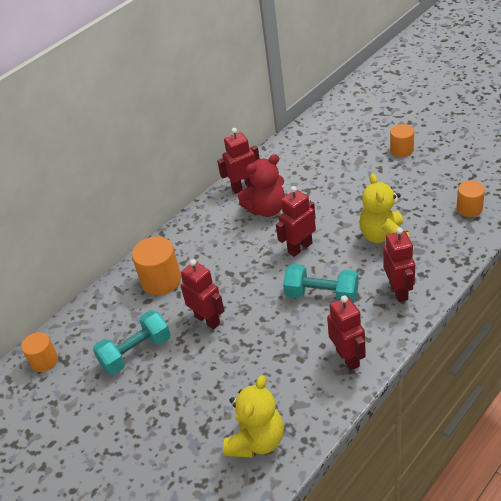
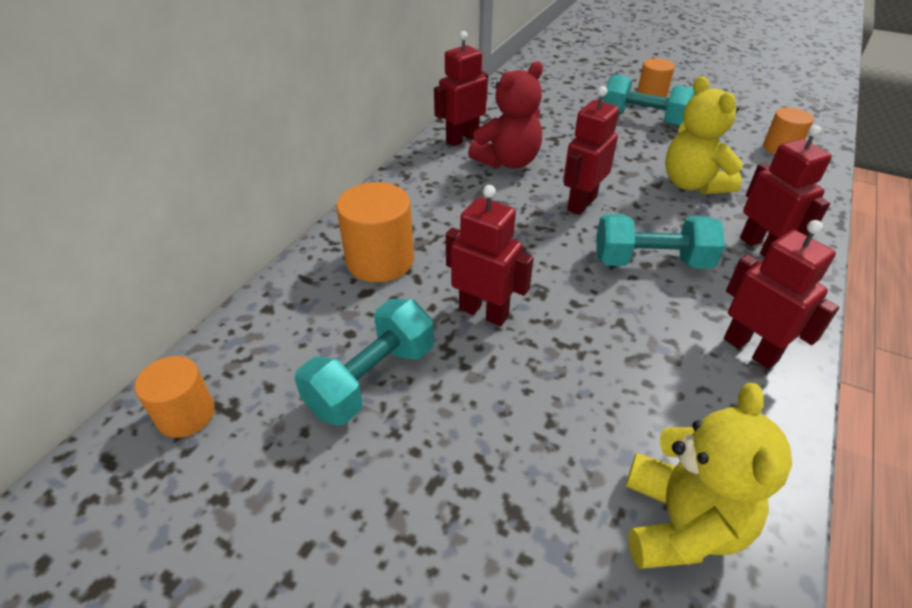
camera: 20 degrees left, 0 degrees up
none -> turquoise dumbbell [603,74,695,126]

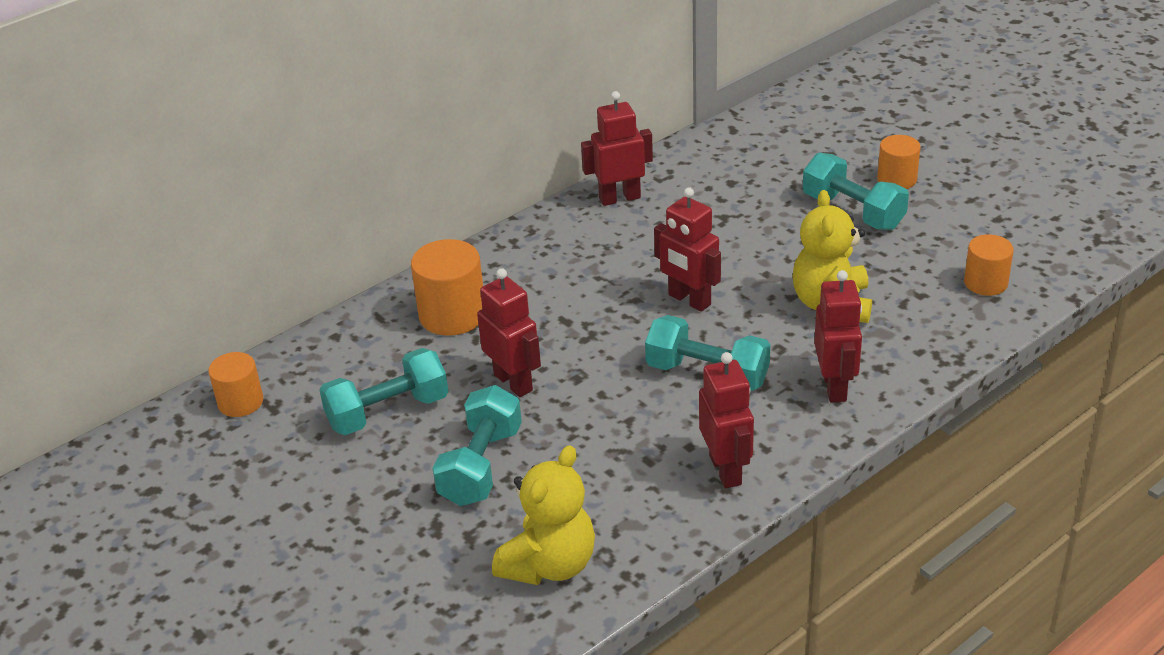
camera: 25 degrees right, 5 degrees down
red teddy bear [468,61,543,169] -> none
red robot [563,86,619,215] -> red robot turned 105 degrees counterclockwise [654,187,721,312]
none -> turquoise dumbbell [433,385,522,506]

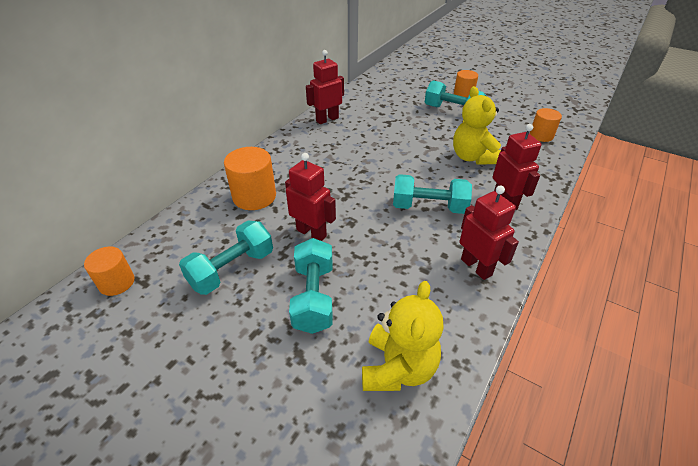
camera: 20 degrees left, 5 degrees up
red robot [654,187,721,312] -> none

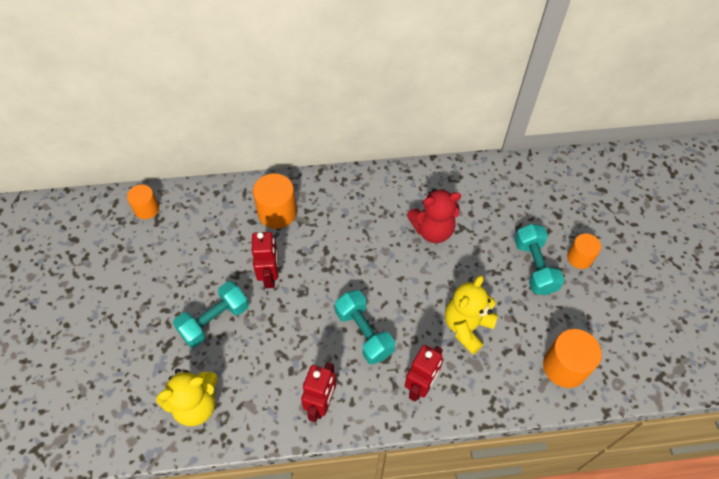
camera: 50 degrees right, 15 degrees up
turquoise dumbbell [179,221,273,295] -> none
red robot [306,50,344,124] -> none
orange cylinder [530,108,562,142] -> orange cylinder [543,329,602,388], size x1.57
none -> red teddy bear [407,188,461,243]

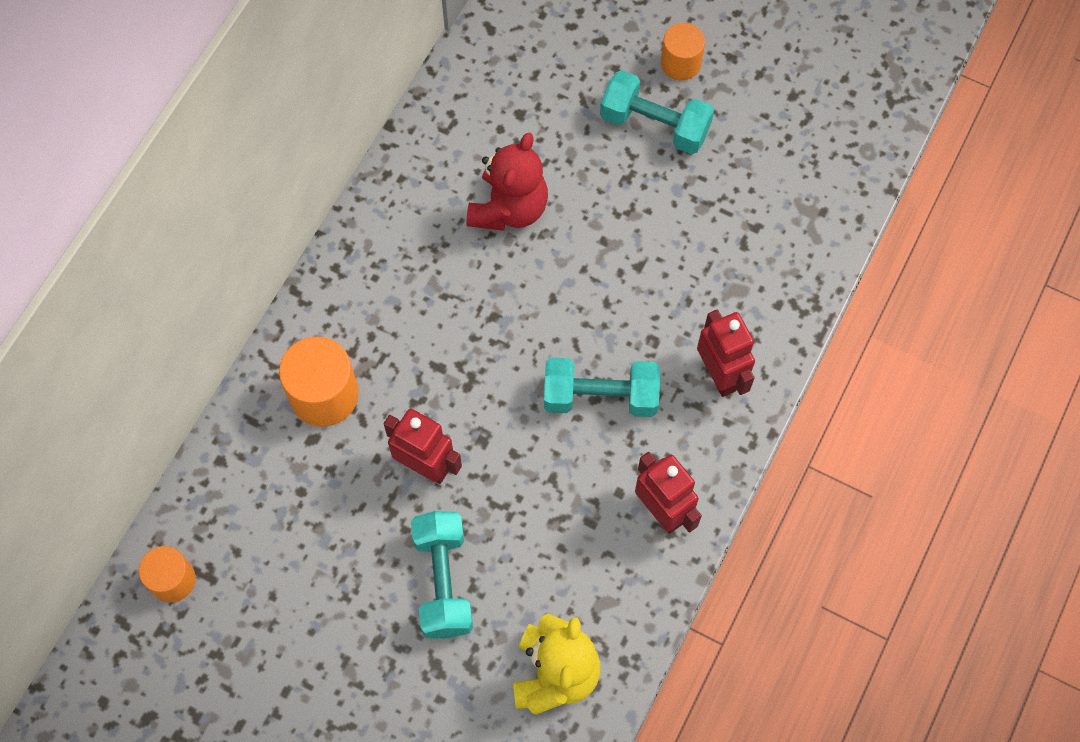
camera: 55 degrees left, 10 degrees up
yellow teddy bear [445,275,498,355] -> none
orange cylinder [543,329,602,388] -> none

